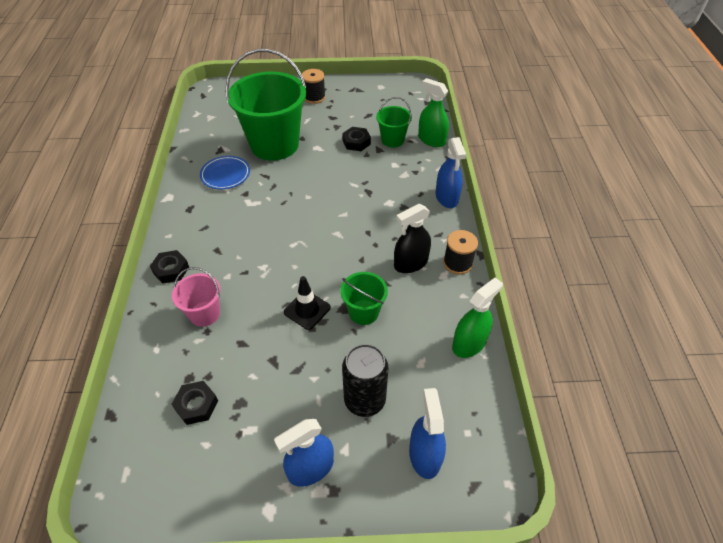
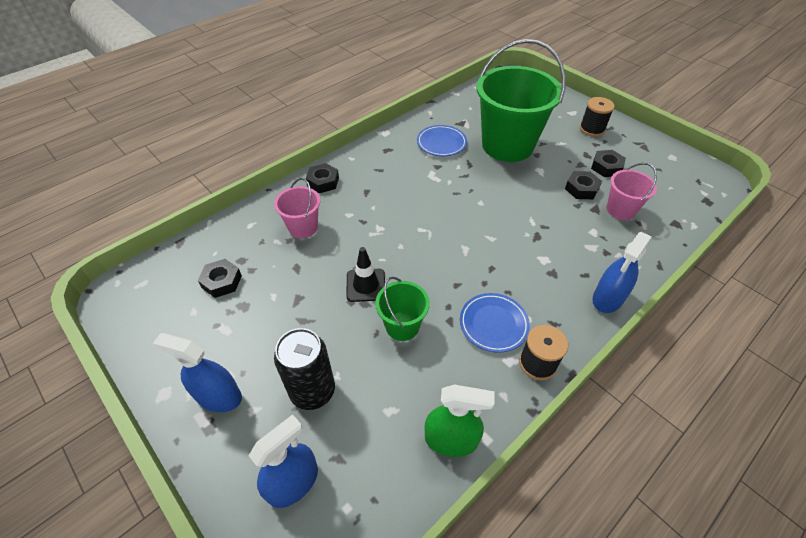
camera: 50 degrees right, 0 degrees up
green bucket [376,97,412,147] -> pink bucket [607,163,657,220]
black spray bottle [394,204,431,273] -> blue plate [460,293,530,353]
green spray bottle [418,78,449,147] -> none
none -> black nut [591,150,626,177]

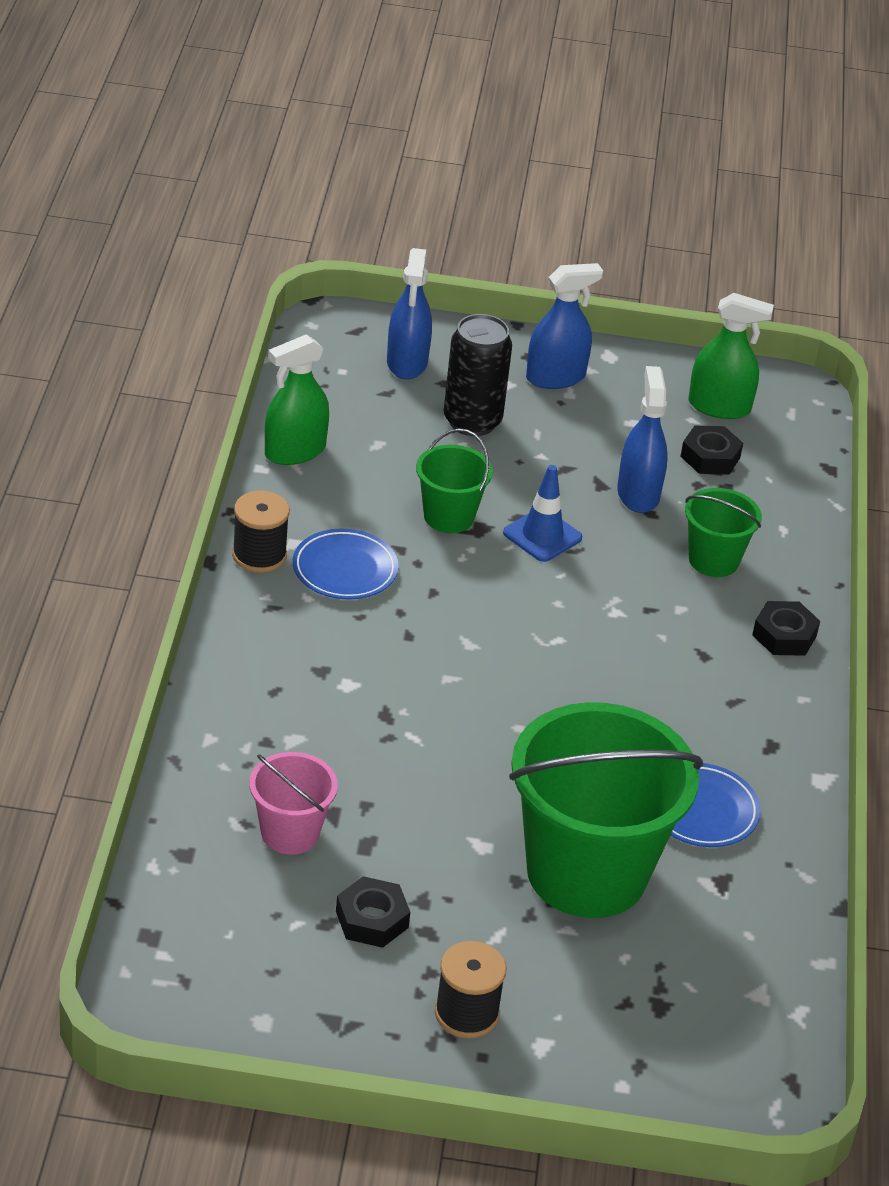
camera: 135 degrees right, 10 degrees down
pink bucket [274,178,320,238] -> green bucket [685,488,762,577]
black traffic cone [347,247,385,302] -> blue traffic cone [503,465,582,562]
black nut [565,171,602,199] -> none
blue spray bottle [593,232,652,313] -> blue spray bottle moved to [617,366,668,513]
none -> green spray bottle [689,293,774,419]

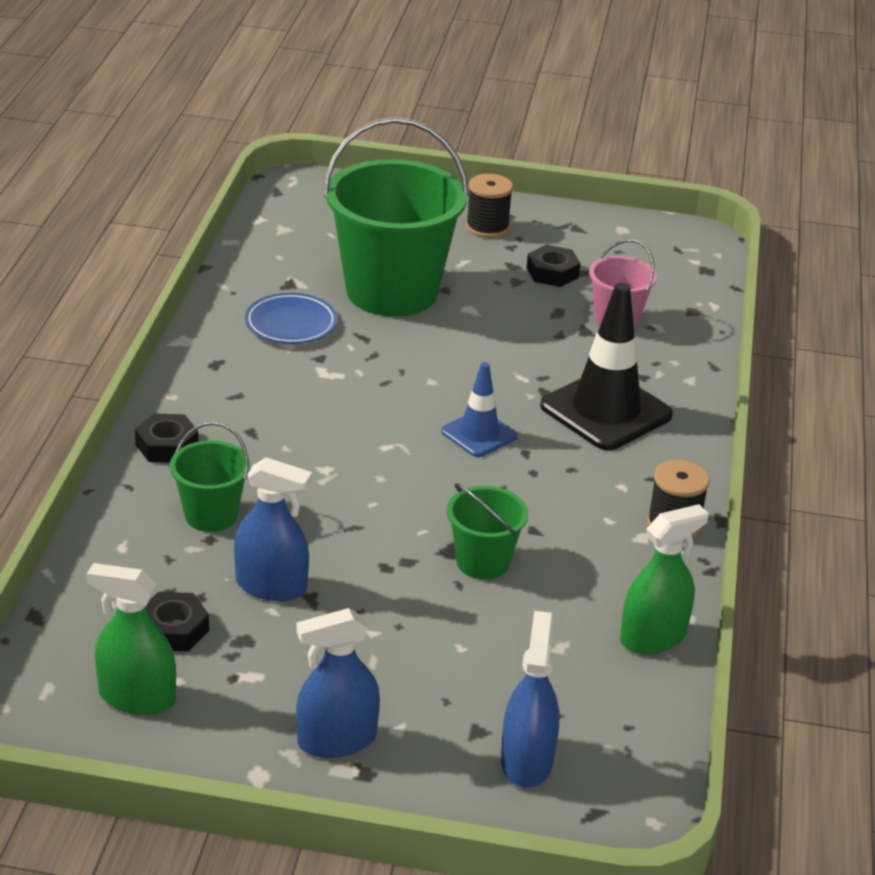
camera: 175 degrees left, 5 degrees down
blue plate [293,529,398,599] -> none
black can [444,314,512,436] -> none
blue traffic cone [503,465,582,562] -> blue traffic cone moved to [441,362,518,457]
blue spray bottle [617,366,668,513] -> blue spray bottle turned 75 degrees counterclockwise [234,457,312,601]
none -> black traffic cone [540,283,673,450]

